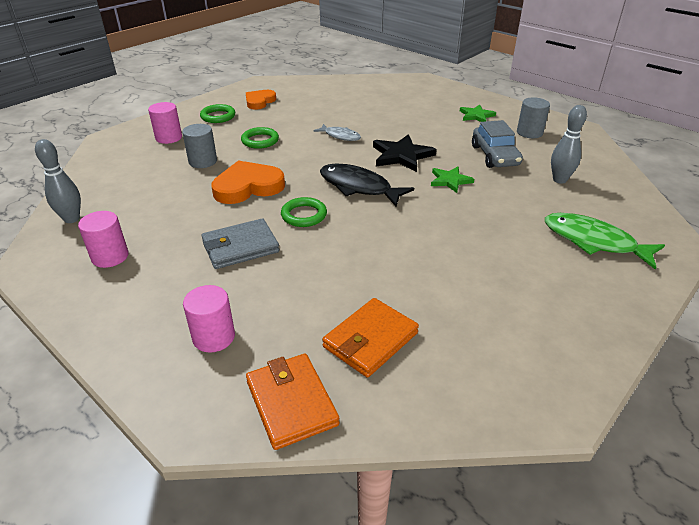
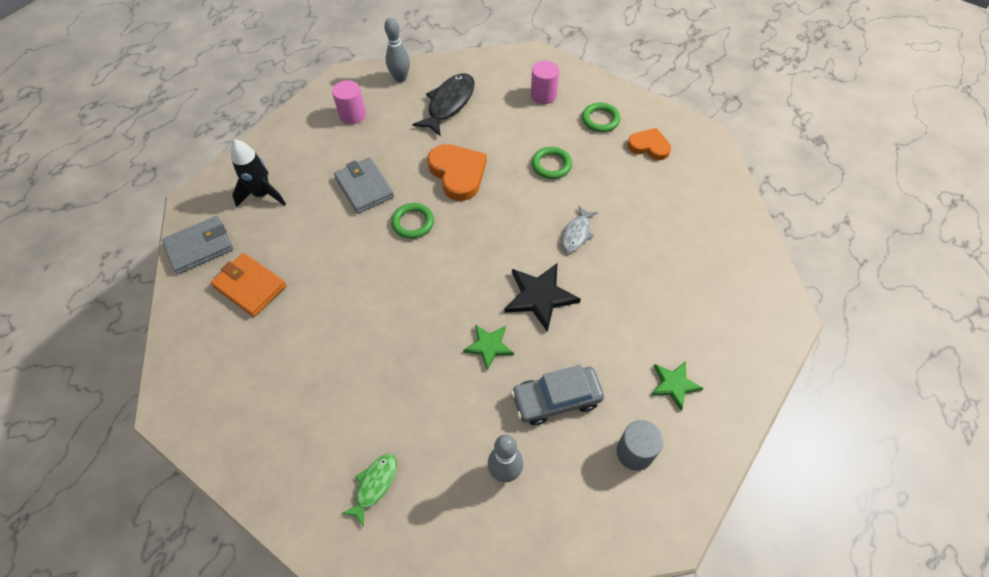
camera: 85 degrees right, 20 degrees up
grey cylinder [182,124,217,168] -> none
pink cylinder [183,285,235,353] -> black rocket [231,139,286,207]
orange wallet [246,354,339,450] -> grey wallet [162,216,233,274]
black fish [320,164,414,206] -> black fish moved to [412,73,474,136]
green fish [545,213,665,269] -> green fish [341,454,397,527], size x0.58

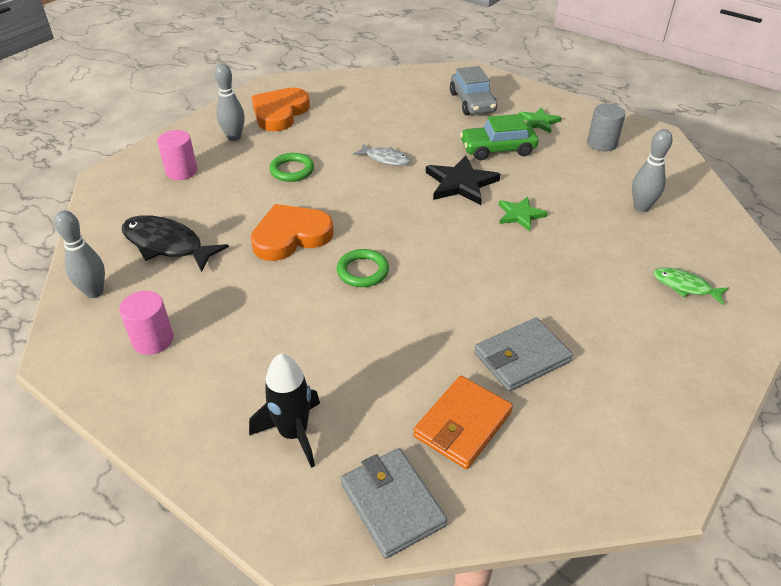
camera: 90 degrees left, 15 degrees down
grey wallet [334,157,394,214] -> grey wallet moved to [474,318,573,392]
grey car [511,365,604,425] -> grey car moved to [450,66,497,115]
green ring [582,103,620,132] -> grey bowling pin [215,63,245,141]
orange heart [627,128,671,160] -> orange heart [251,88,310,131], size x1.56
none -> green car [460,114,538,160]

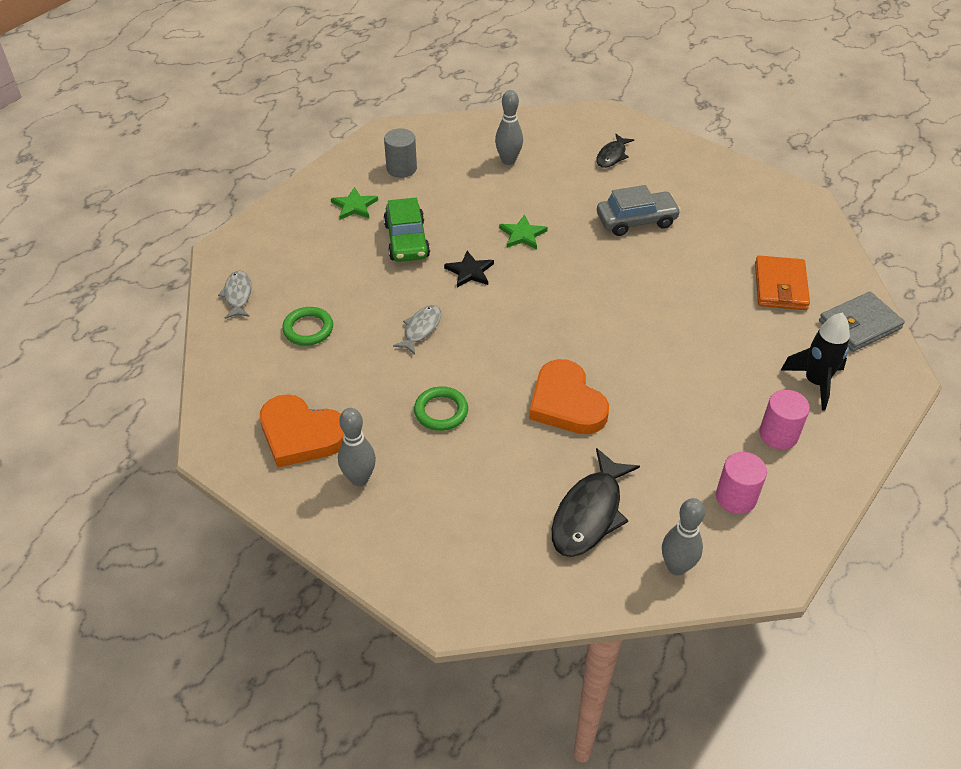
camera: 90 degrees left, 5 degrees up
pink cylinder [157,130,197,180] -> pink cylinder moved to [759,389,810,450]
green ring [337,249,389,287] -> green ring moved to [282,307,333,346]
orange wallet [413,376,513,469] -> orange wallet turned 60 degrees clockwise [755,256,810,310]
black star [426,155,500,205] -> black star [444,251,494,287], size x0.63
grey car [450,66,497,115] -> grey car moved to [597,185,681,236]
grey wallet [474,318,573,392] -> none
green fish [653,267,729,305] -> black fish [596,134,634,168]
none -> grey fish [218,270,252,319]

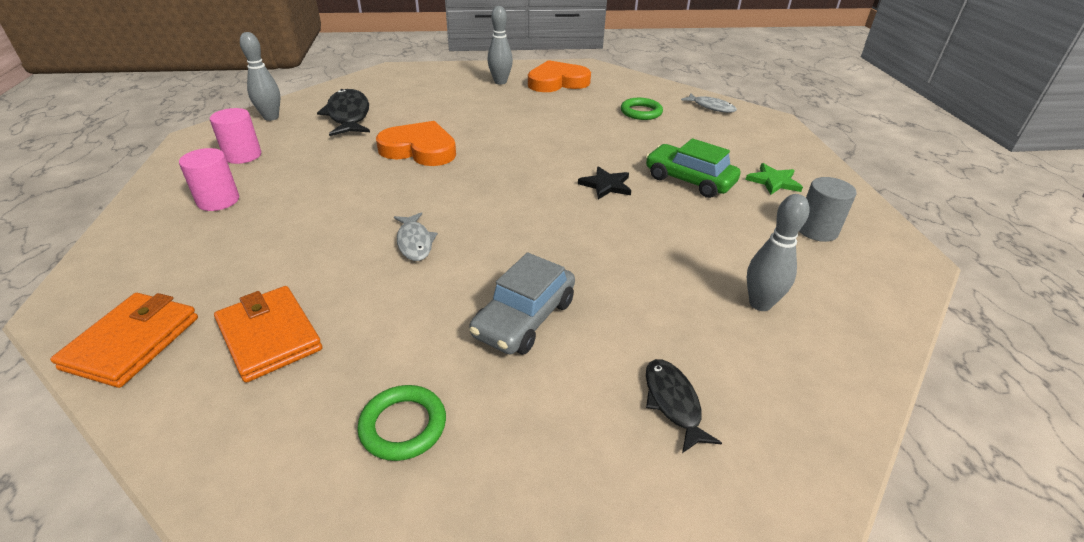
camera: 135 degrees right, 10 degrees down
grey fish [393,305,441,355] -> grey fish moved to [394,212,438,261]
green ring [414,386,468,431] -> green ring moved to [357,385,446,461]
green star [499,214,548,249] -> none
black rocket [781,313,850,411] -> none
grey wallet [819,292,905,352] -> orange wallet [50,293,198,388]

